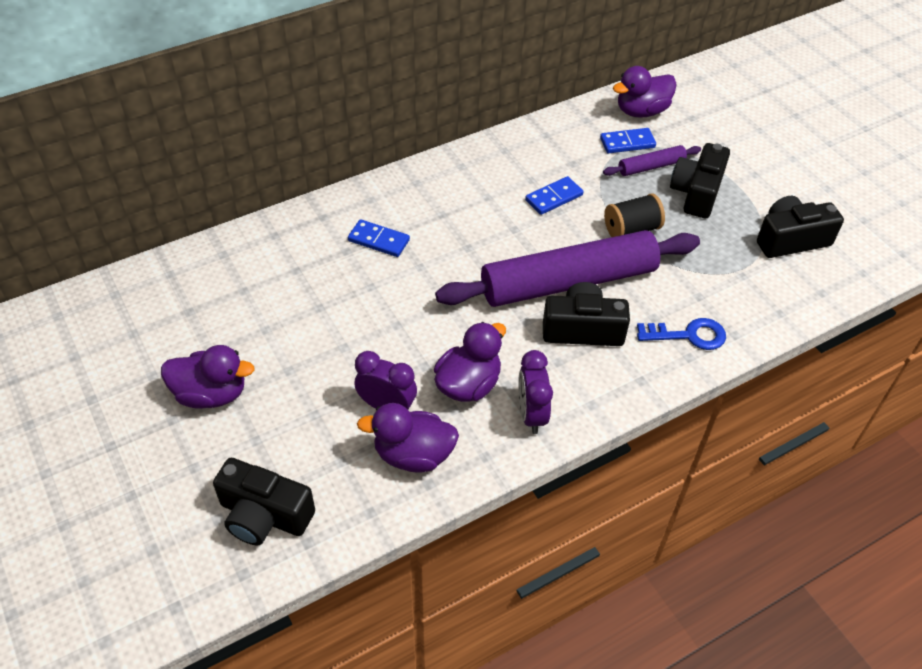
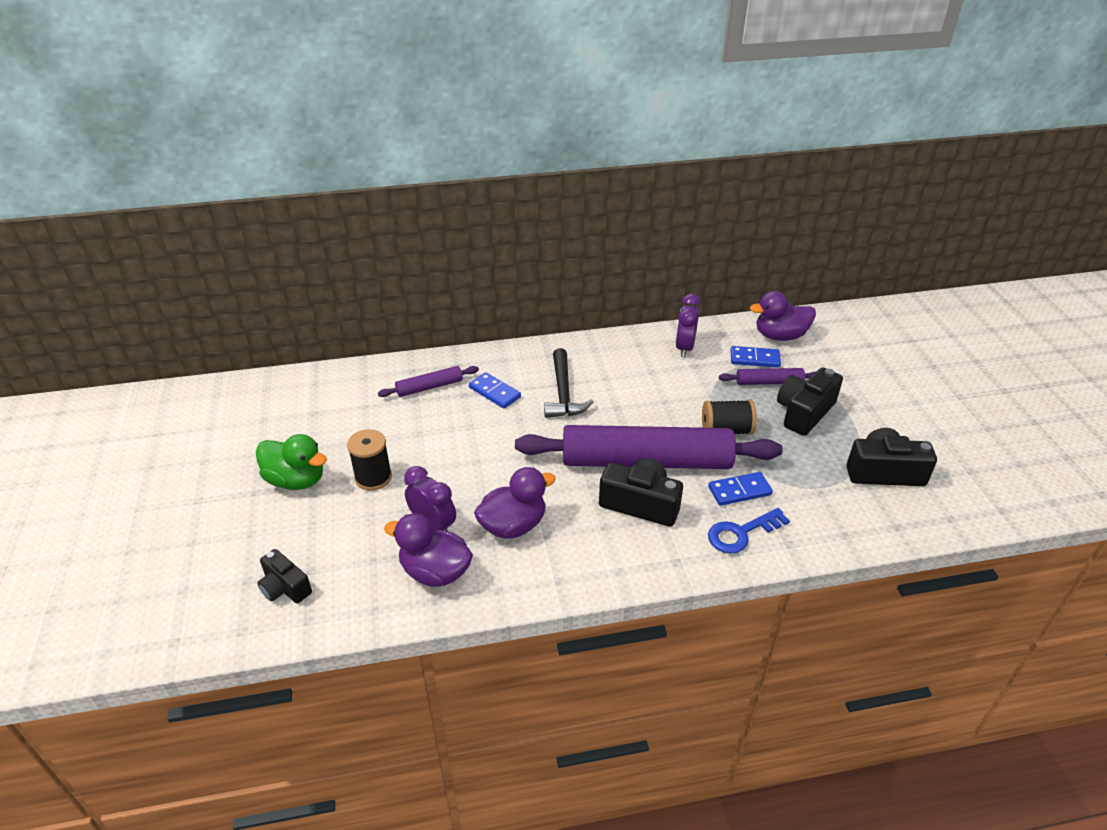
camera: 20 degrees right, 10 degrees down
purple duck [161,345,255,409] -> green duck [256,434,327,490]
black camera [213,458,315,545] -> black camera [257,549,312,603], size x0.64
purple clock [518,350,553,434] -> purple clock moved to [675,294,701,358]
blue domino [525,176,583,215] -> blue domino moved to [708,472,773,506]
blue key [637,318,726,350] -> blue key turned 135 degrees clockwise [708,508,790,554]
none -> black spool [347,429,392,491]
none -> purple rolling pin [378,366,479,397]
none -> black hammer [544,348,593,418]

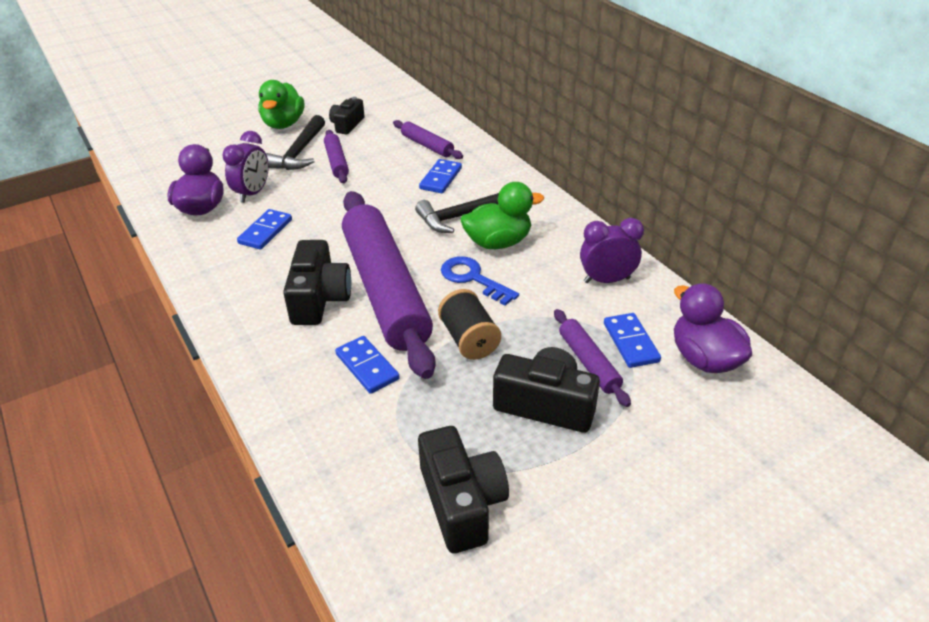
camera: 70 degrees right, 0 degrees up
black camera [257,549,312,603] -> black camera moved to [329,97,365,135]
black spool [347,429,392,491] -> black hammer [266,115,325,170]
purple duck [474,467,556,539] -> blue domino [237,209,292,250]
blue key [708,508,790,554] -> blue key moved to [441,256,519,306]
none -> purple rolling pin [324,130,349,184]
none -> green duck [461,182,544,249]

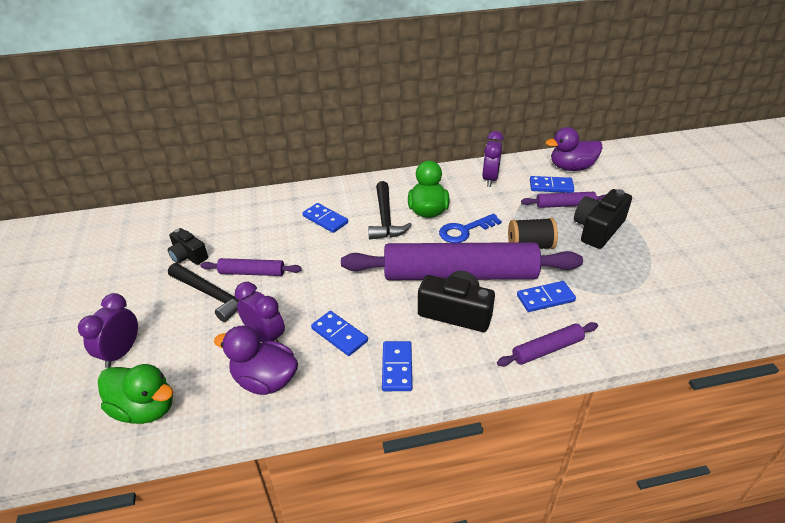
camera: 70 degrees left, 0 degrees up
green duck [258,80,304,129] -> green duck moved to [98,364,173,424]
purple rolling pin [393,120,463,159] -> purple rolling pin moved to [497,322,598,366]
black camera [418,426,509,553] -> none
none -> purple clock [78,293,138,368]
none -> blue domino [382,341,412,391]

